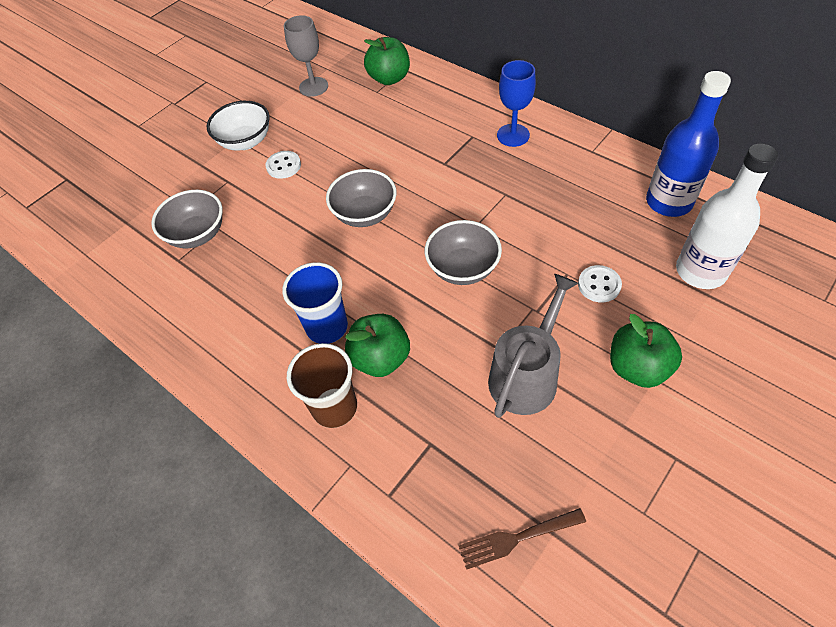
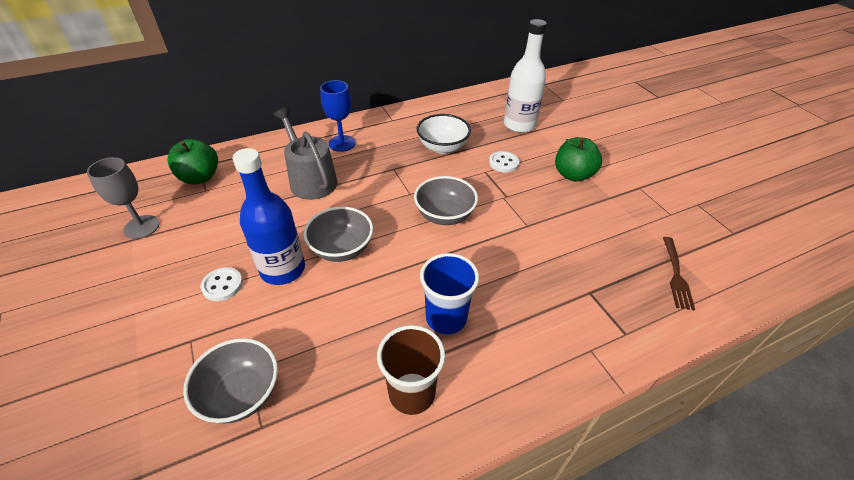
camera: 70 degrees left, 10 degrees down
white bowl [206,101,270,151] -> white bowl moved to [417,114,471,154]
brown cup [287,343,357,428] -> brown cup moved to [377,325,445,415]
green apple [345,314,410,377] -> none
grey watering can [488,274,578,418] -> grey watering can moved to [274,108,338,200]
blue bottle [646,71,731,217] -> blue bottle moved to [232,148,305,285]

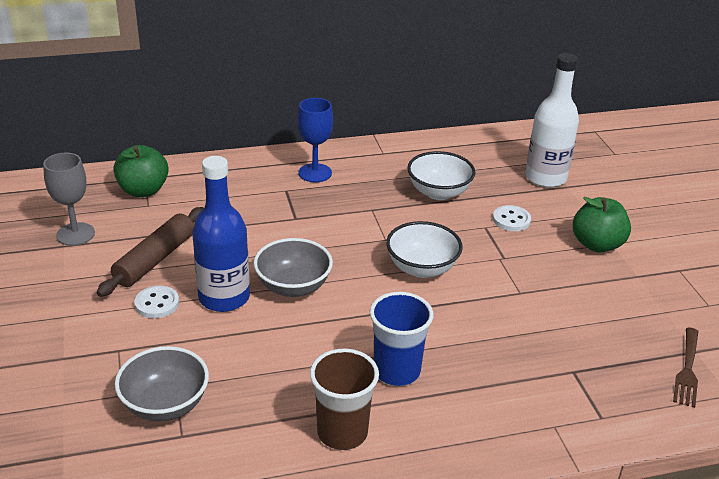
camera: 10 degrees right, 10 degrees down
grey watering can [274,108,338,200] -> none
grey bowl [414,176,478,225] -> white bowl [386,221,463,278]
none -> brown rolling pin [96,207,204,297]

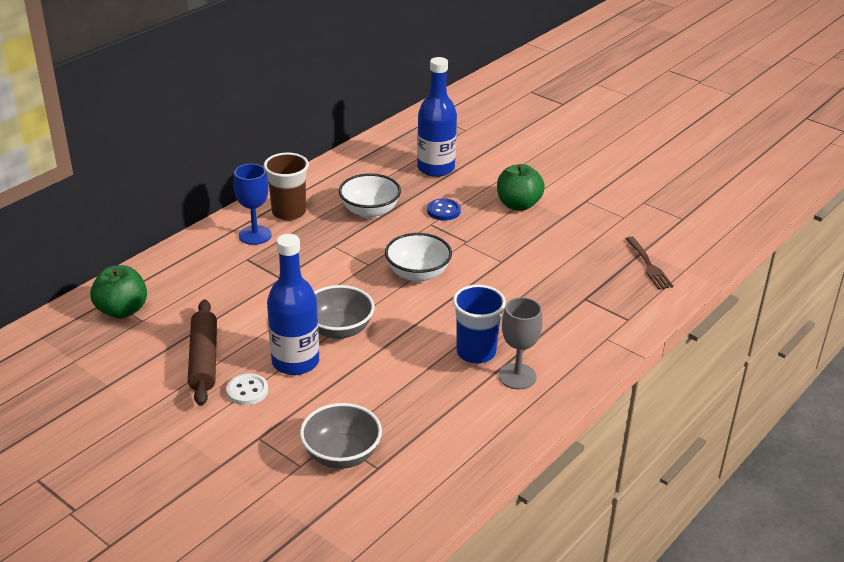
camera: 35 degrees left, 0 degrees up
grey goblet [43,153,95,246] -> grey goblet moved to [498,297,542,389]
brown cup [310,348,379,450] -> brown cup moved to [264,153,309,221]
white button [493,205,531,231] -> blue button [427,198,461,221]
white bottle [525,53,579,188] -> blue bottle [417,57,457,177]

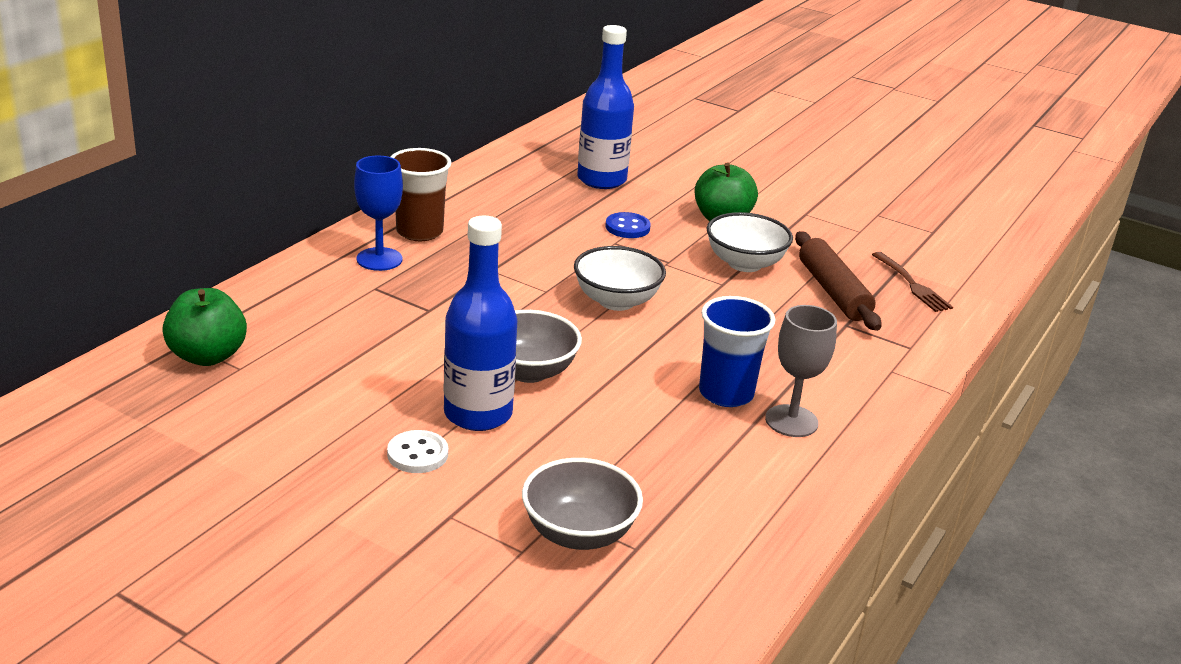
camera: 10 degrees left, 5 degrees down
brown rolling pin [188,300,217,406] -> brown rolling pin moved to [795,231,881,331]
white bowl [339,173,401,218] -> white bowl moved to [707,212,793,272]

